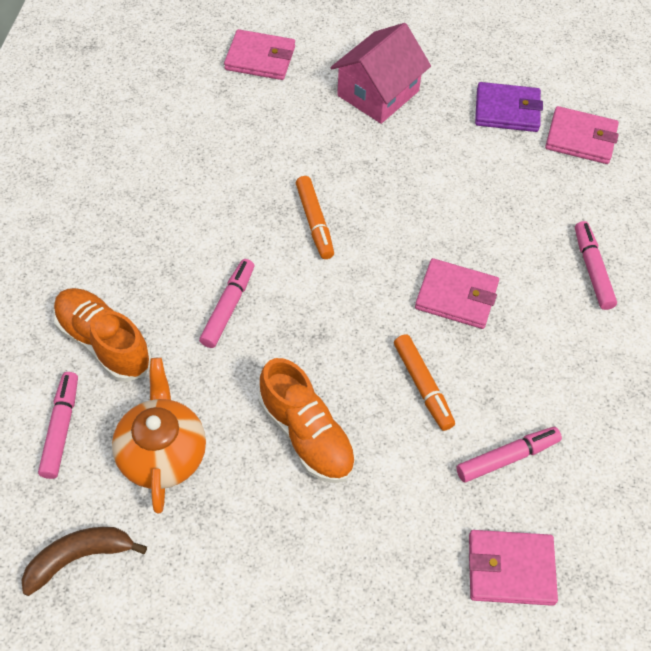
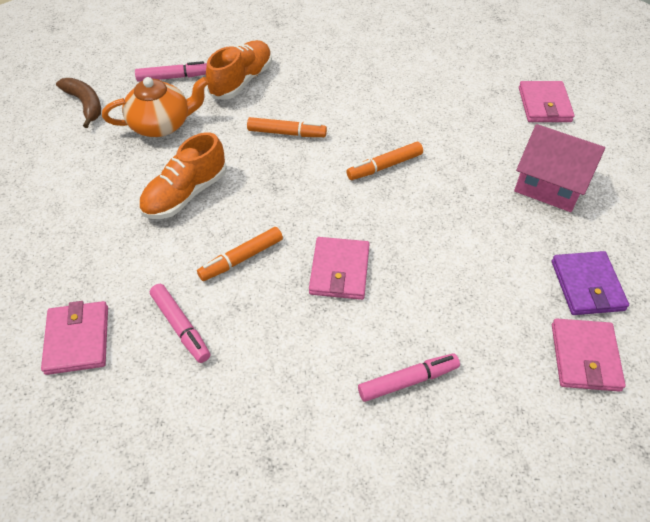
camera: 80 degrees right, 5 degrees down
pink marker [199,259,254,348] -> orange marker [247,117,327,137]

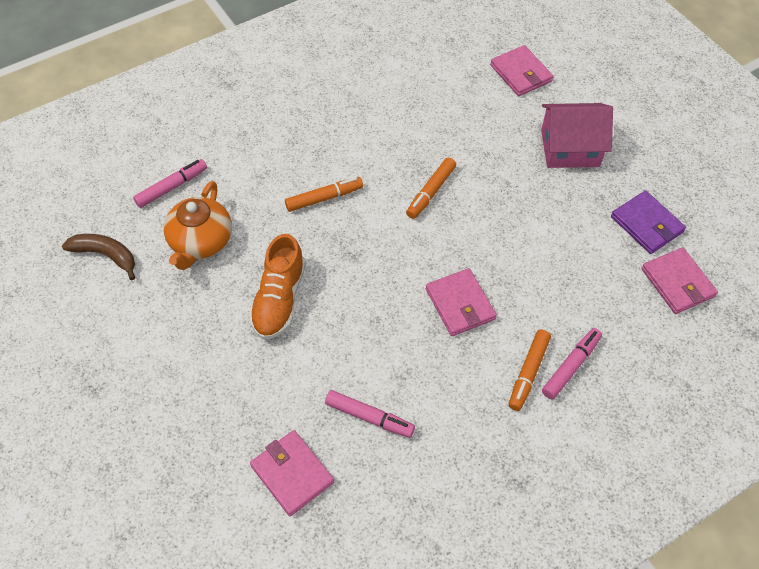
camera: 30 degrees left, 5 degrees up
orange teapot [102,77,209,137] -> orange teapot turned 150 degrees clockwise [164,181,232,270]
orange marker [197,227,283,281] -> orange marker moved to [509,329,551,411]
orange shoe [206,40,272,100] -> none

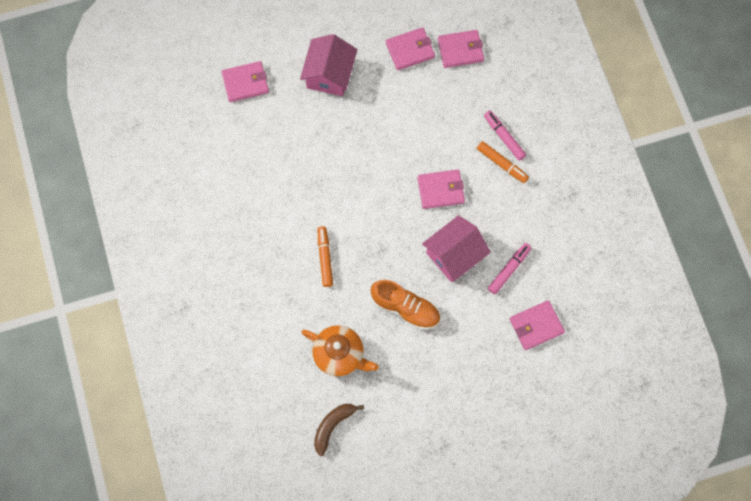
camera: 75 degrees left, 15 degrees up
pink marker [133,159,207,208] -> none
orange marker [406,157,456,219] -> none
purple wallet [611,191,686,254] -> pink wallet [386,27,435,70]
none -> pink house [422,215,491,282]

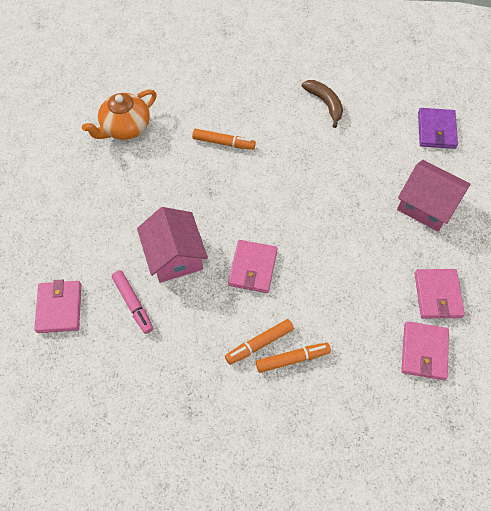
camera: 110 degrees right, 10 degrees down
pink wallet [221,61,269,102] -> purple wallet [418,108,458,149]
brown banana [314,404,364,456] -> brown banana moved to [302,80,343,128]
orange shoe [370,280,440,330] -> none
pink marker [484,110,526,161] -> orange marker [256,343,331,373]

